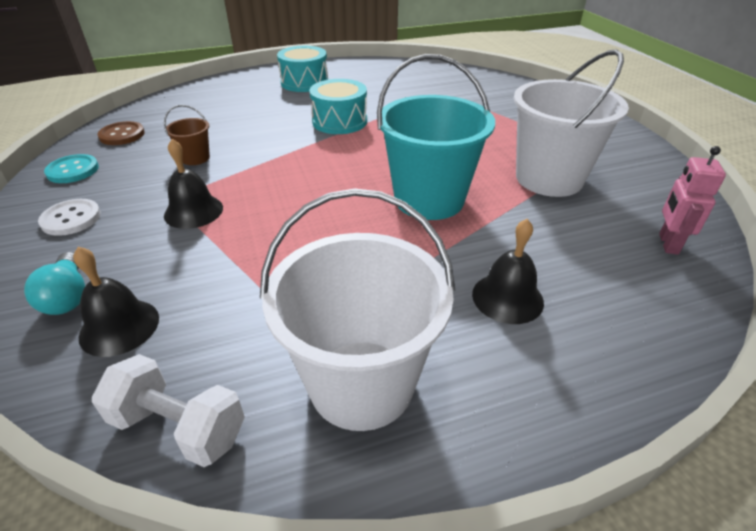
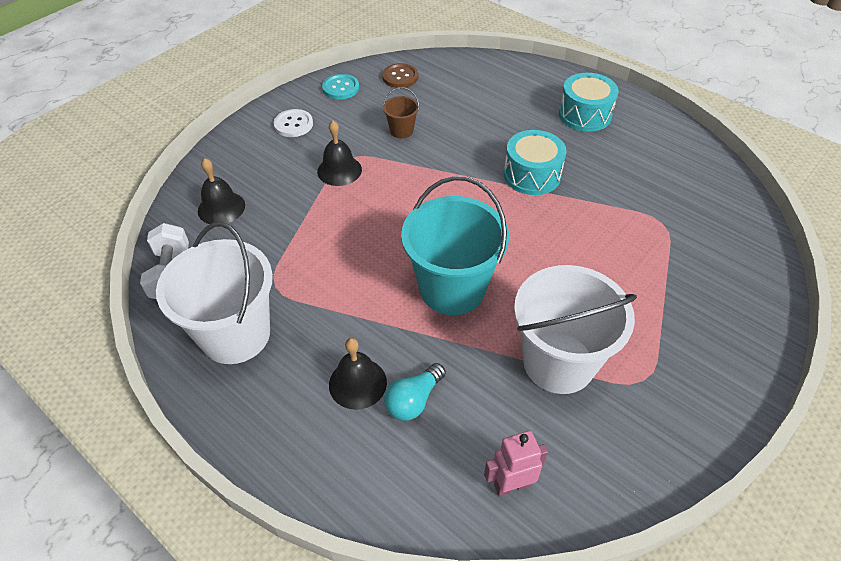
camera: 60 degrees right, 10 degrees up
turquoise light bulb [24,252,85,315] -> turquoise light bulb moved to [384,363,446,421]

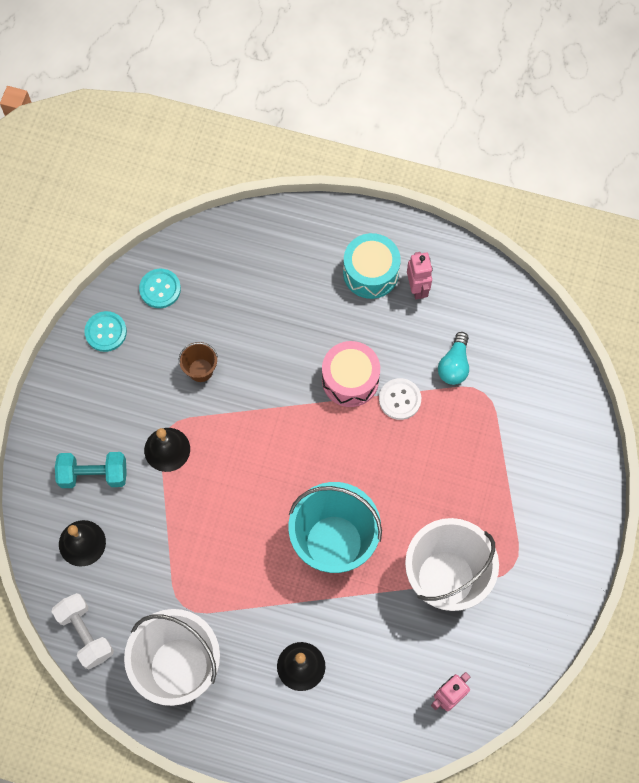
camera: 25 degrees left, 20 degrees up
white button [273,109,313,137] -> white button moved to [379,378,421,420]
brown button [382,63,418,88] -> turquoise button [139,269,181,308]
turquoise light bulb [384,363,446,421] -> turquoise light bulb moved to [438,332,469,385]
turquoise drum [504,130,566,195] -> pink drum [322,341,380,407]
none -> turquoise dumbbell [55,452,127,488]
none -> pink robot [407,252,433,299]

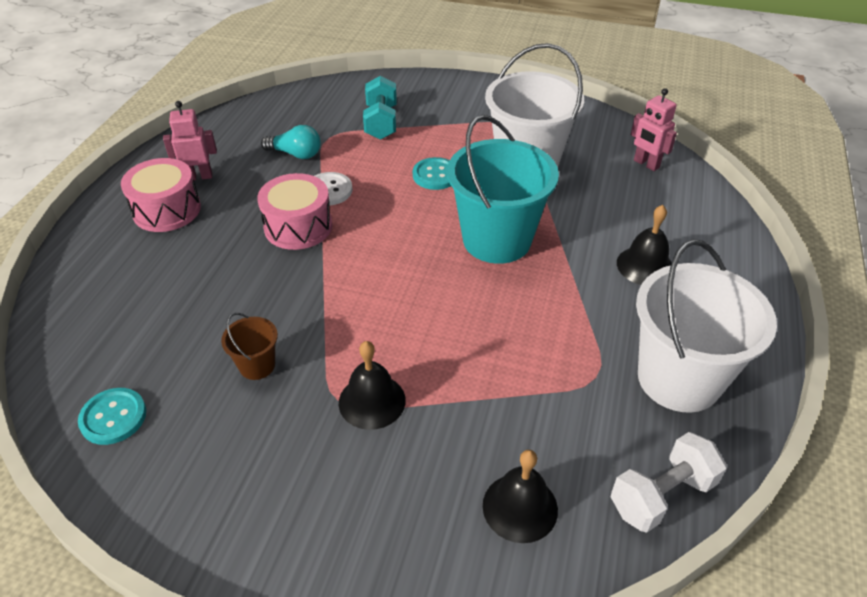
camera: 90 degrees left, 25 degrees down
turquoise dumbbell [55,452,127,488] -> turquoise dumbbell moved to [363,76,397,140]
turquoise button [84,311,127,352] -> turquoise button moved to [413,157,451,190]
turquoise drum [343,233,401,299] -> pink drum [121,158,201,232]

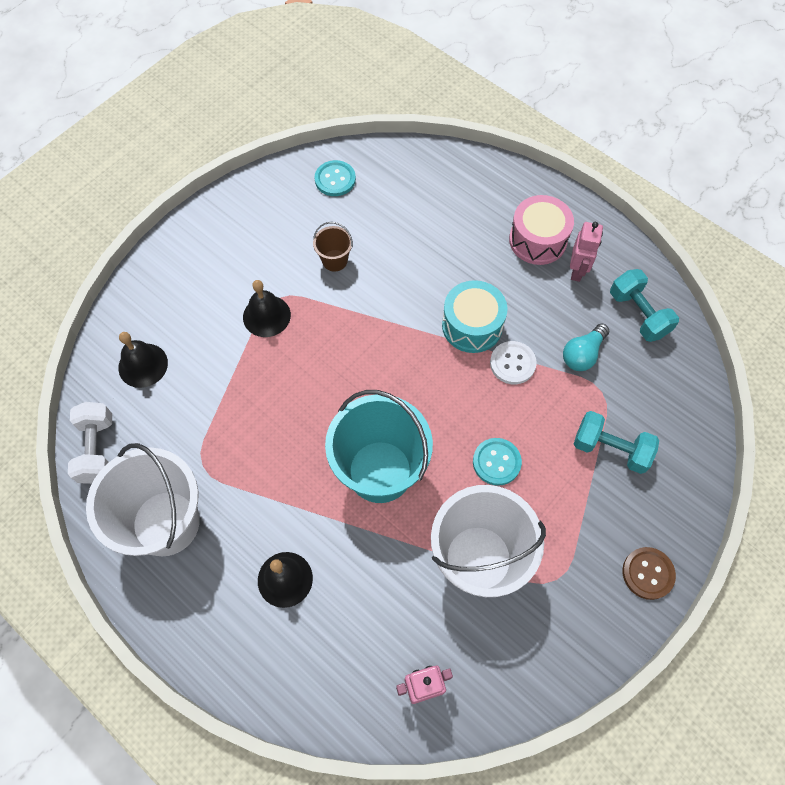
camera: 115 degrees right, 20 degrees up
pink drum [257,173,332,250] -> turquoise drum [442,280,507,353]
none -> turquoise dumbbell [610,269,679,342]
none -> brown button [622,547,676,600]

